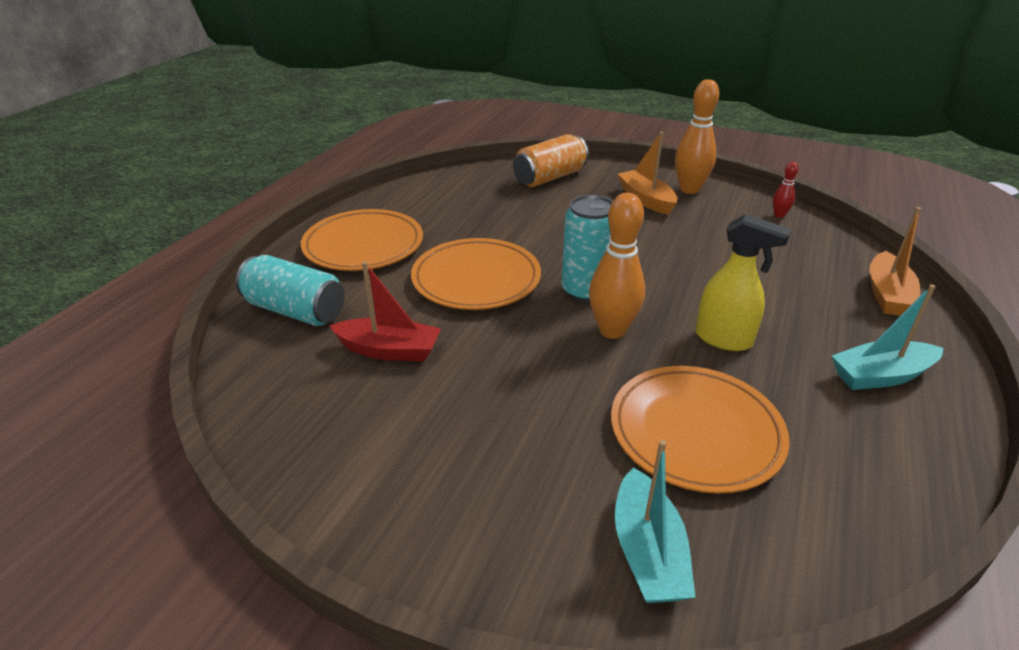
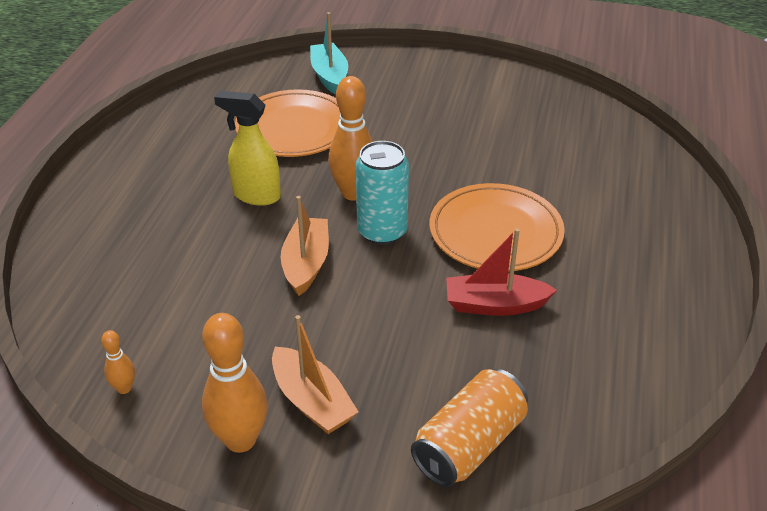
camera: 170 degrees right, 5 degrees up
turquoise can [236,255,345,326] -> none
orange plate [301,209,423,271] -> none
red boat [329,262,441,361] -> red boat moved to [446,228,557,316]
red bowling pin [773,162,799,218] -> orange bowling pin [101,330,135,394]
turquoise boat [832,284,943,390] -> none
orange boat [870,207,921,316] -> orange boat moved to [281,196,329,296]

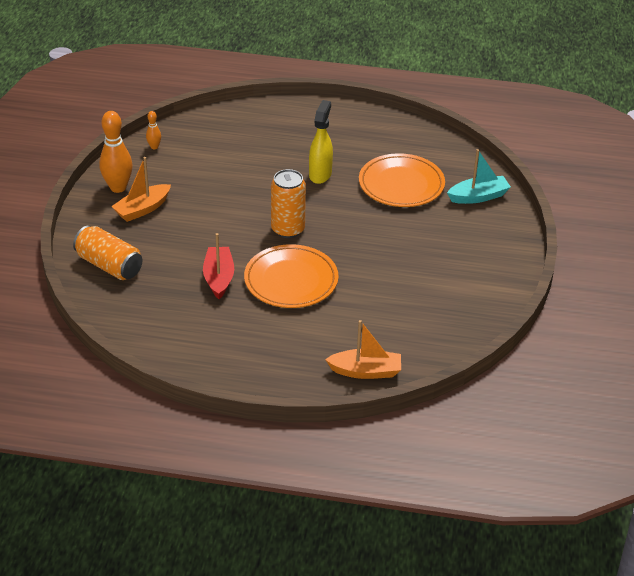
camera: 85 degrees right, 0 degrees up
orange boat [281,196,329,296] -> orange boat moved to [325,320,401,379]
orange bowling pin [328,76,373,201] -> none
turquoise can [356,141,409,245] -> orange can [271,169,306,238]

